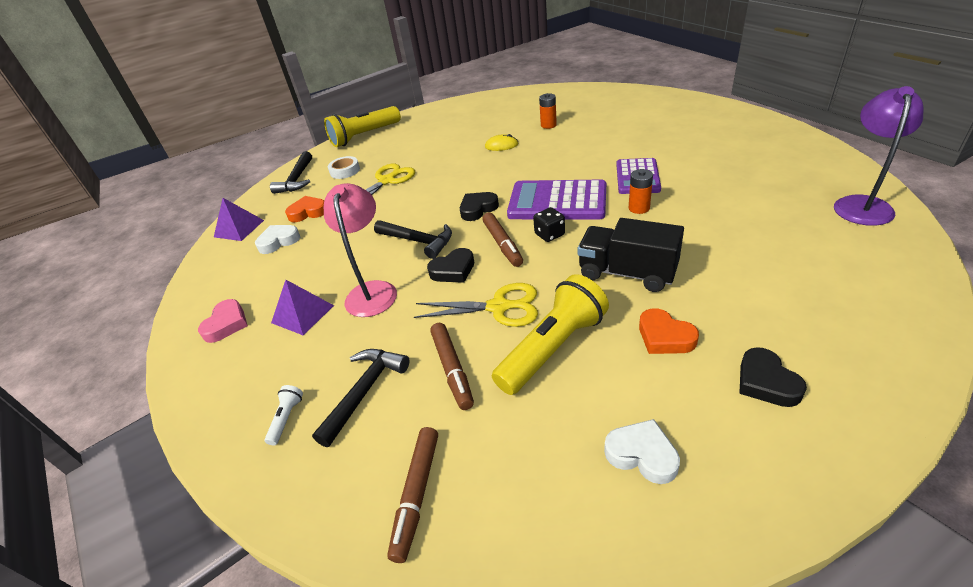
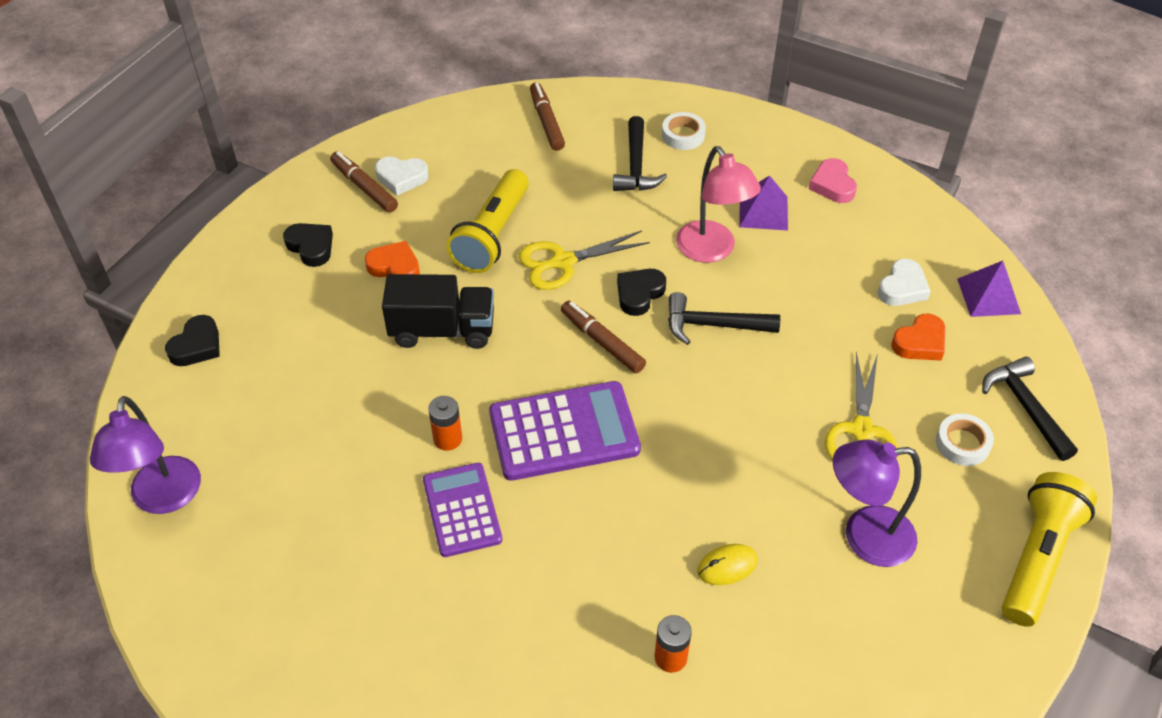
camera: 150 degrees right, 10 degrees up
white flashlight [264,385,303,445] -> white tape [662,112,706,150]
brown marker [430,323,474,410] -> brown marker moved to [330,151,398,212]
black heart [460,192,499,221] -> black heart moved to [165,315,220,366]
black dice [533,207,565,242] -> none
none -> purple lamp [833,439,921,567]

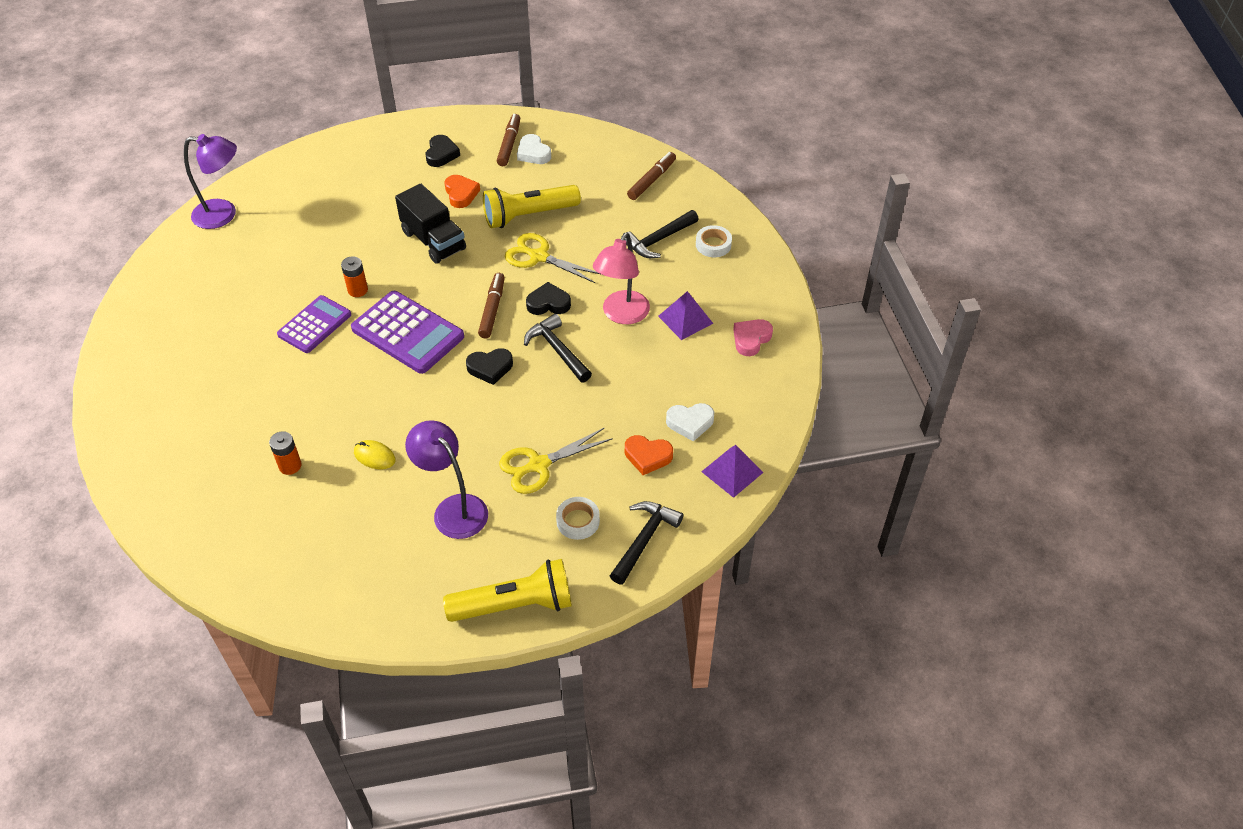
camera: 50 degrees right, 0 degrees up
purple lamp [90,396,201,514] -> purple lamp turned 135 degrees counterclockwise [184,134,237,229]
black heart [165,315,220,366] -> black heart moved to [466,348,513,385]

